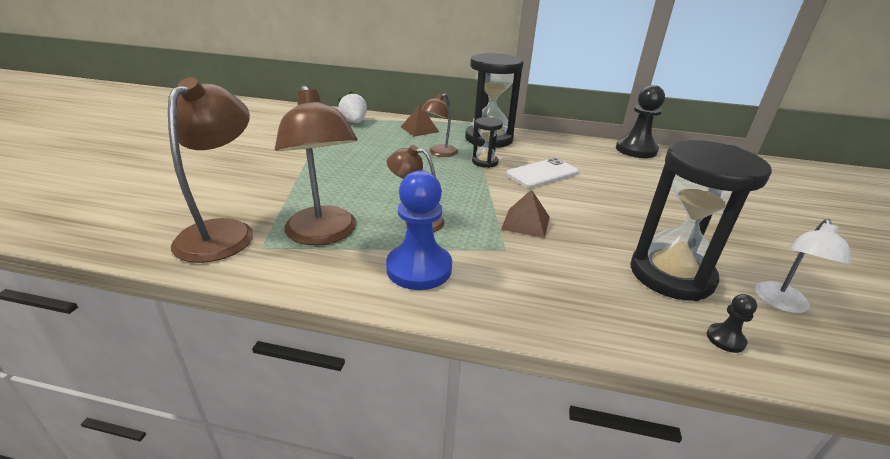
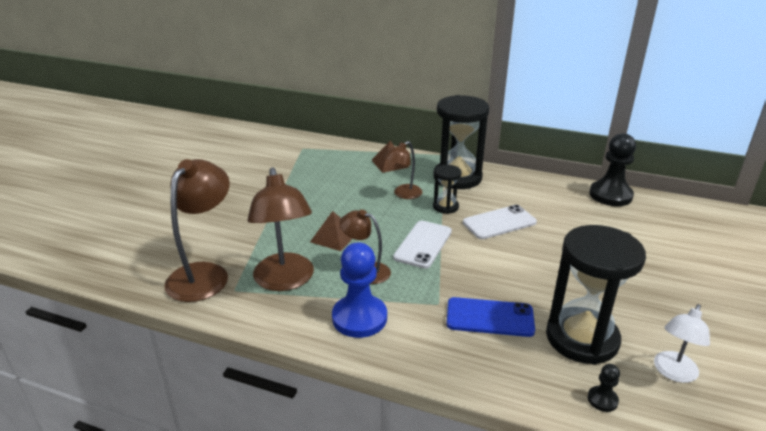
camera: 10 degrees right, 0 degrees up
white strawberry [338,91,367,123] -> none
brown pyramid [501,189,550,238] -> brown pyramid moved to [310,211,353,251]
none -> white phone [393,221,452,269]
none -> blue phone [447,297,535,337]

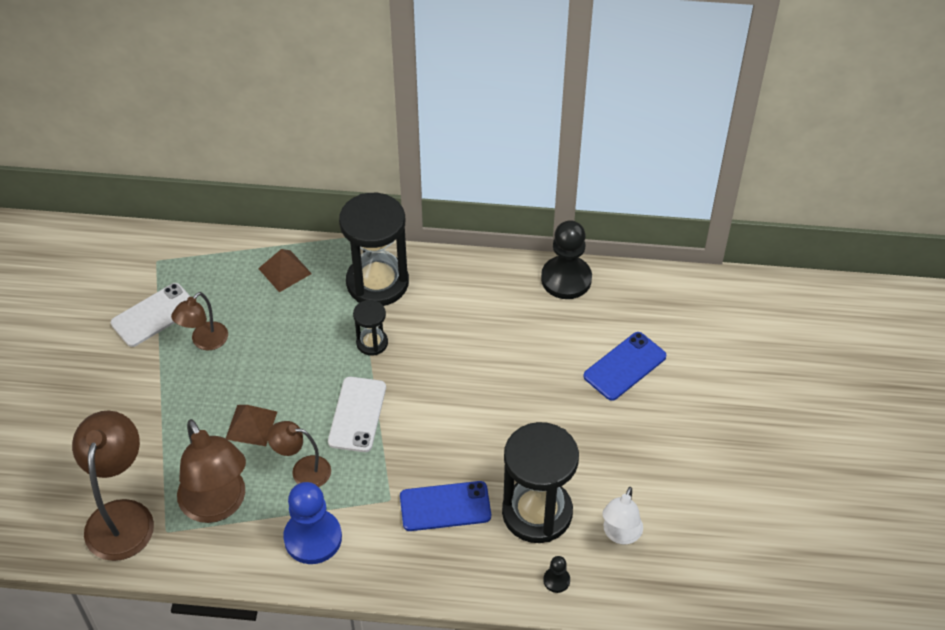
camera: 15 degrees left, 20 degrees up
brown lamp [384,141,422,199] -> brown lamp moved to [171,292,228,351]
white phone [463,205,537,239] -> white phone moved to [111,283,191,347]
none -> blue phone [583,332,666,401]

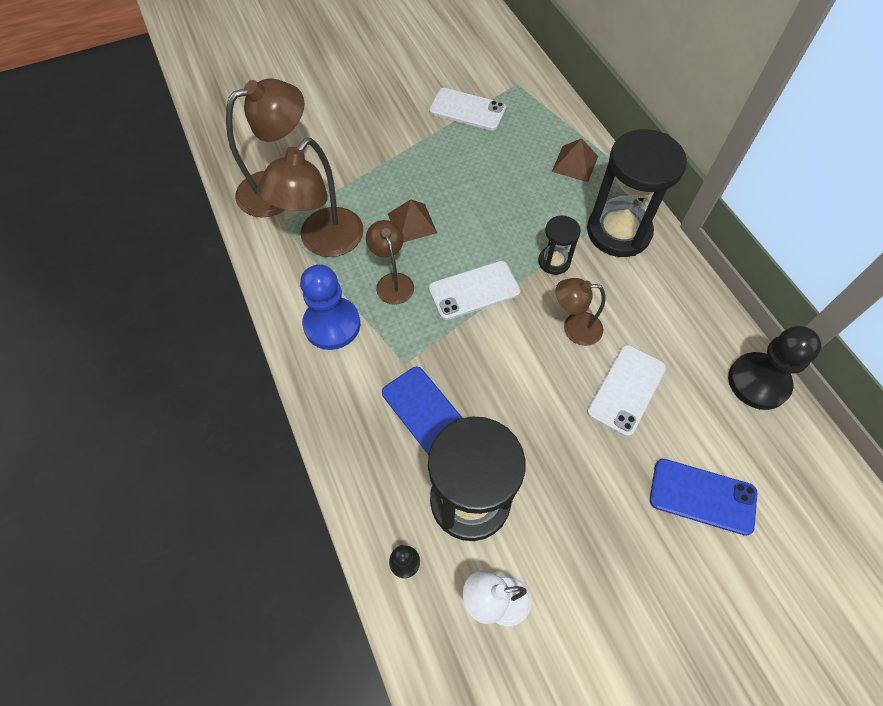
camera: 60 degrees right, 10 degrees up
brown lamp [171,292,228,351] -> brown lamp moved to [555,278,605,346]
none -> white phone [587,345,666,437]

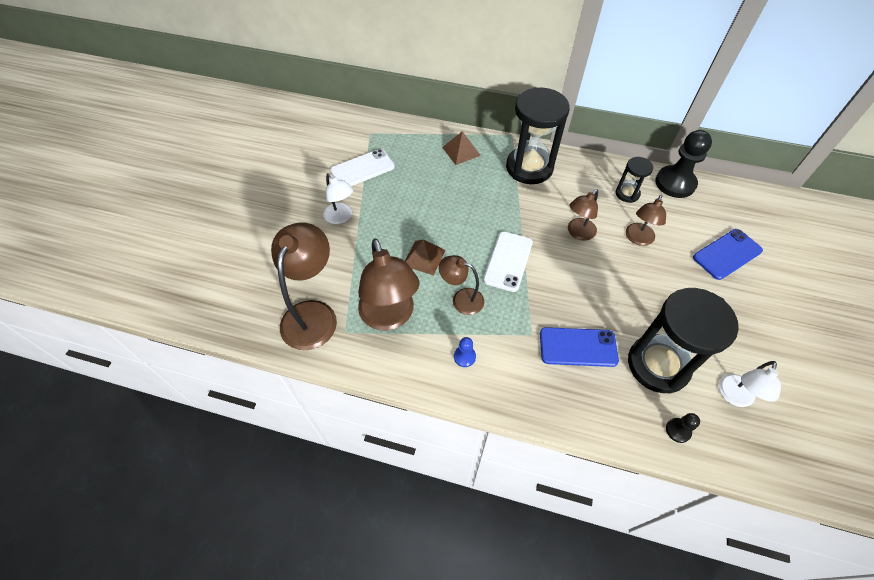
camera: 50 degrees left, 5 degrees down
blue pawn [300,265,360,350] -> blue pawn [454,337,476,367], size x0.45
black hourglass [538,216,581,275] -> black hourglass moved to [616,157,653,203]
white phone [587,345,666,437] -> brown lamp [626,195,666,246]
none -> white lamp [324,173,353,224]

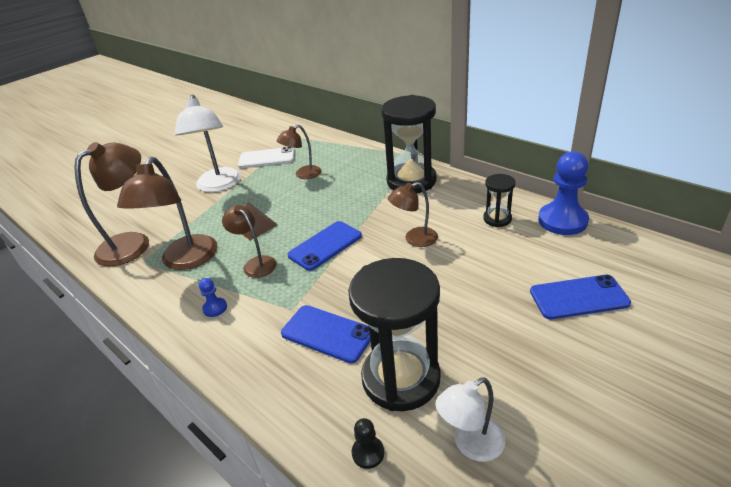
camera: 30 degrees right, 20 degrees down
white lamp [324,173,353,224] -> white lamp [175,95,241,192], size x1.74
brown pyramid [442,131,481,165] -> none
white phone [483,231,533,292] -> blue phone [288,221,362,271]
brown lamp [626,195,666,246] -> brown lamp moved to [276,125,322,179]
black pawn [655,130,712,198] -> blue pawn [538,151,589,235]

